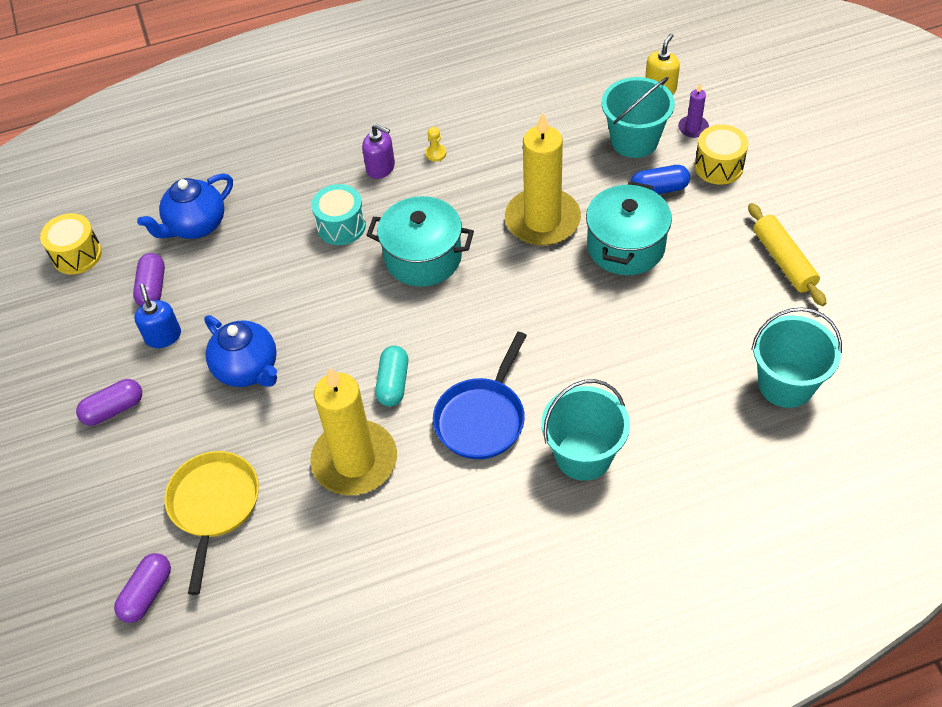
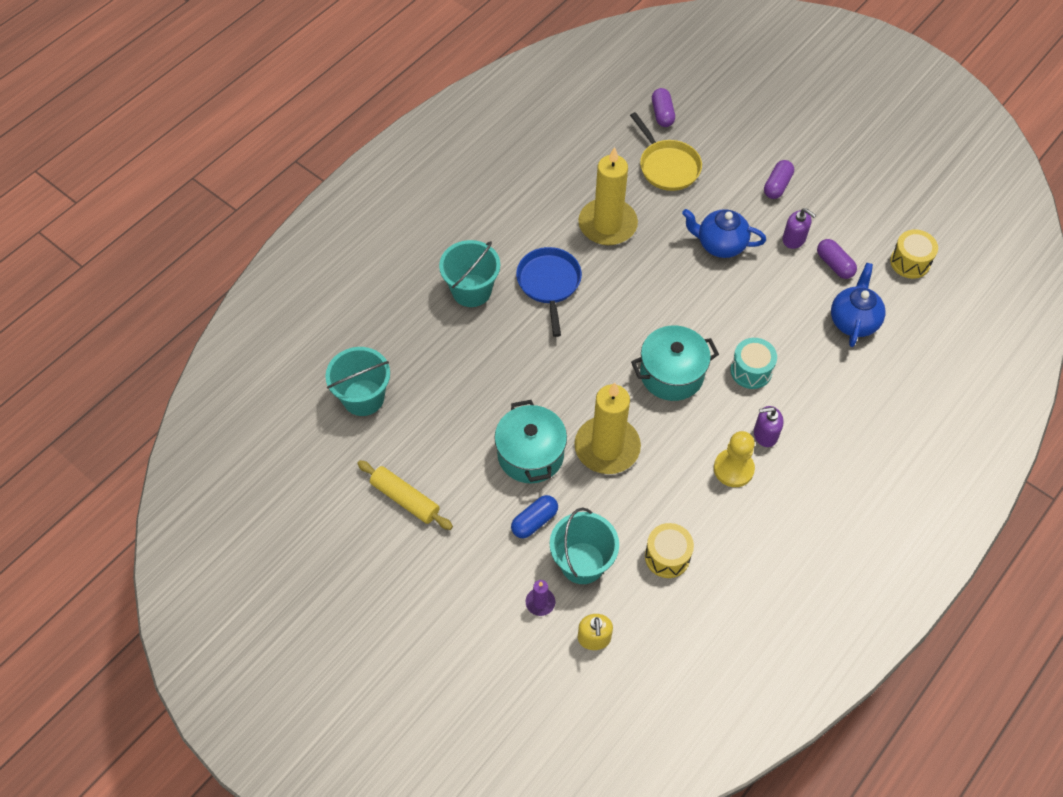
camera: 145 degrees right, 5 degrees up
blue soap dispenser [134,284,181,348] -> purple soap dispenser [782,208,816,249]
turquoise capsule [375,345,408,407] -> none
yellow pawn [425,127,446,162] -> yellow pawn [714,431,755,487], size x2.09
yellow drum [695,124,748,185] -> yellow drum moved to [645,523,694,578]

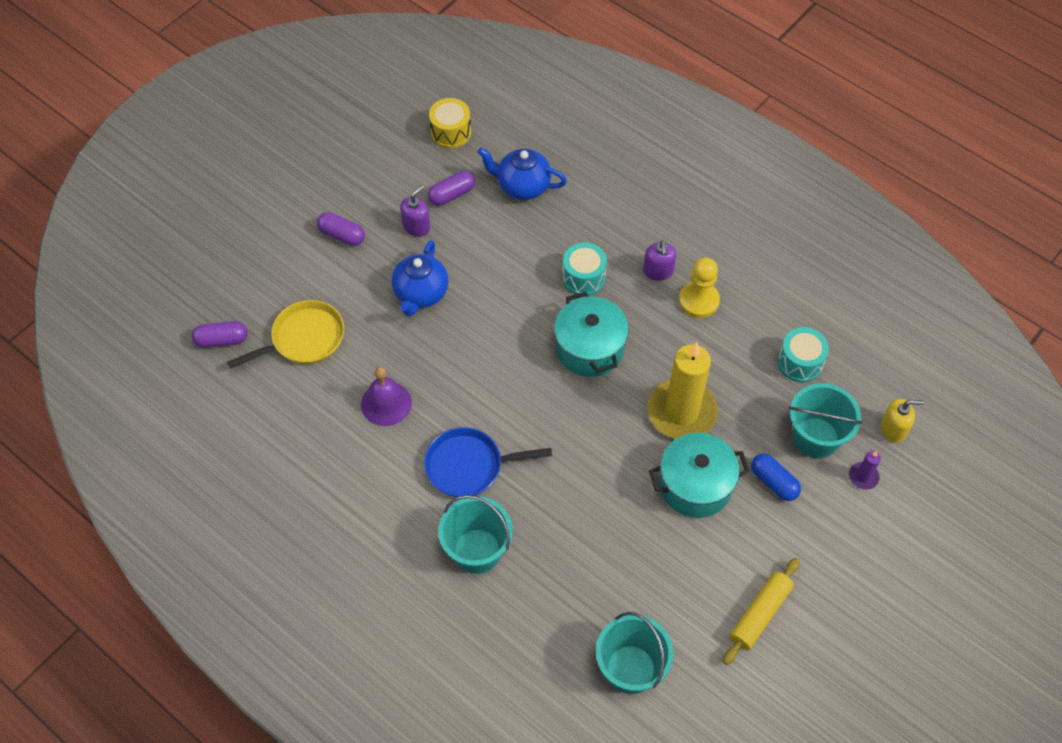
camera: 90 degrees left, 0 degrees up
yellow candle [578,147,638,245] -> purple bell [361,367,412,426]
yellow drum [645,523,694,578] -> turquoise drum [778,327,829,382]

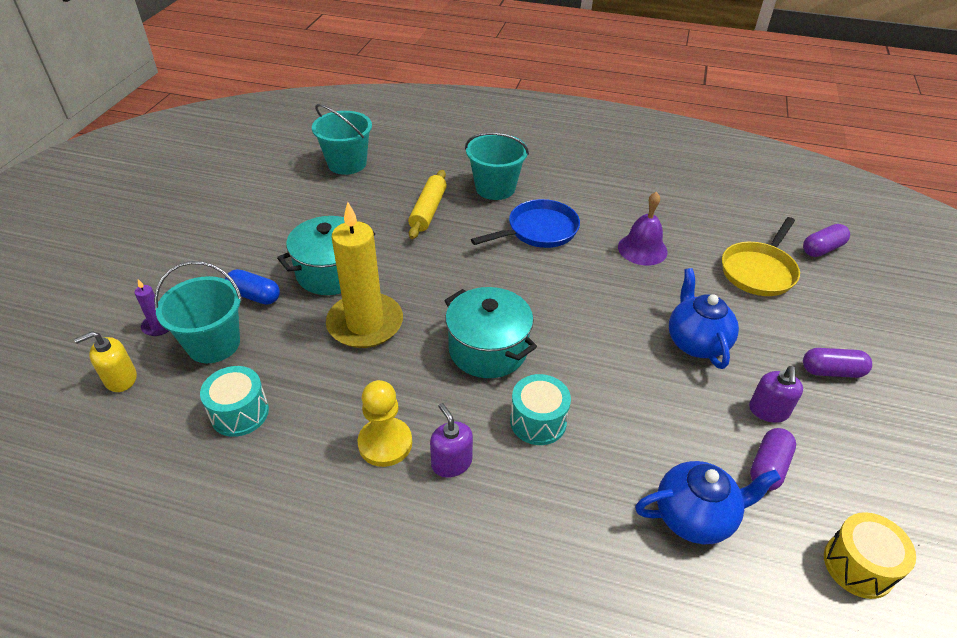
camera: 155 degrees right, 15 degrees down
yellow rolling pin [723,558,799,665] -> yellow rolling pin moved to [408,170,447,239]

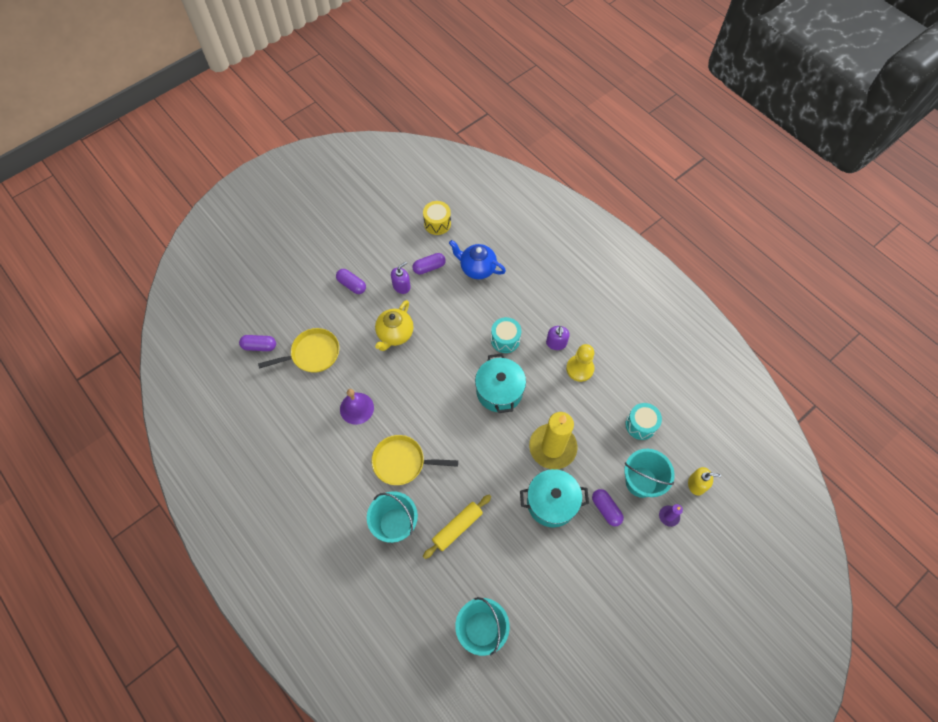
camera: 145 degrees left, 20 degrees up
blue capsule [225,269,280,305] -> purple capsule [592,489,624,526]
blue pan [471,199,580,248] -> yellow pan [372,435,458,485]
blue teapot [669,268,739,369] -> yellow teapot [375,300,413,351]

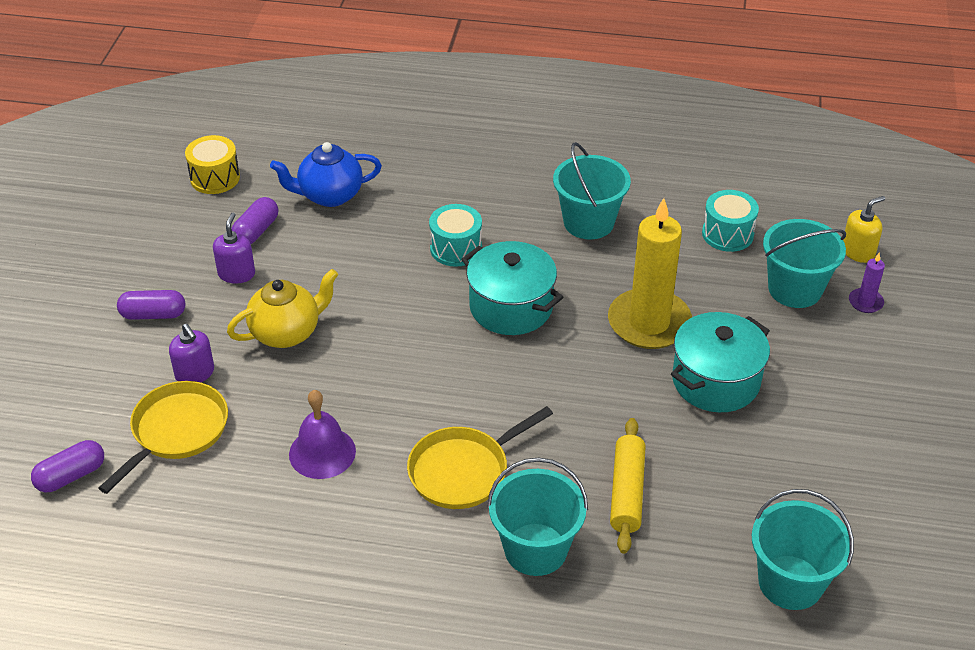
camera: 40 degrees left, 20 degrees down
yellow teapot [375,300,413,351] -> yellow teapot turned 105 degrees counterclockwise [227,269,338,348]
purple soap dispenser [546,326,570,350] -> purple soap dispenser moved to [169,323,214,382]
yellow pawn [566,344,594,382] -> turquoise bucket [553,142,631,239]
purple capsule [592,489,624,526] -> none

